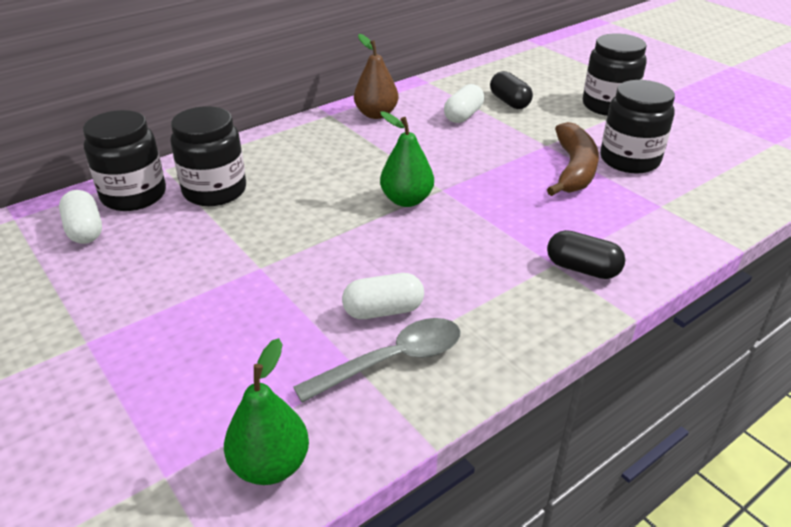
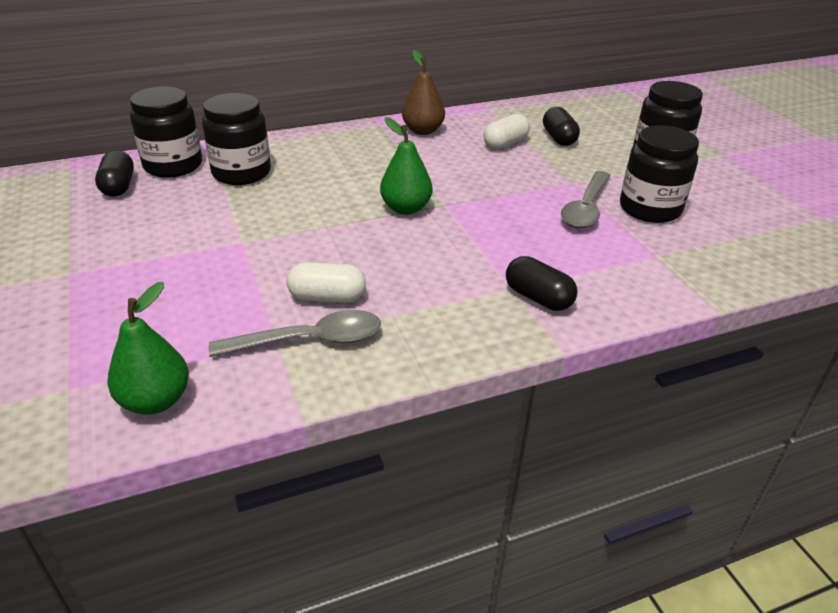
camera: 15 degrees right, 0 degrees up
white capsule [59,190,102,244] -> black capsule [95,150,134,197]
brown banana [547,122,599,196] -> grey spoon [561,171,611,228]

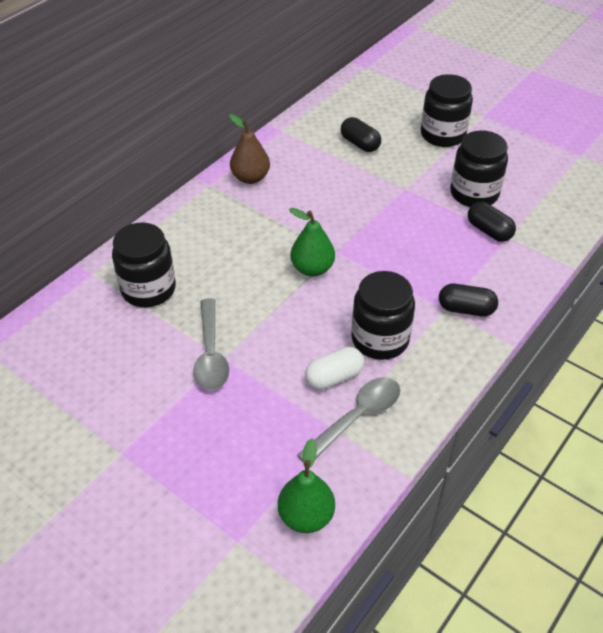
camera: 30 degrees left, 10 degrees up
black capsule [95,150,134,197] -> black capsule moved to [468,202,516,242]
black jar [130,86,202,178] -> black jar moved to [351,271,415,360]
white capsule [484,114,530,150] -> none
grey spoon [561,171,611,228] -> grey spoon moved to [193,298,229,391]

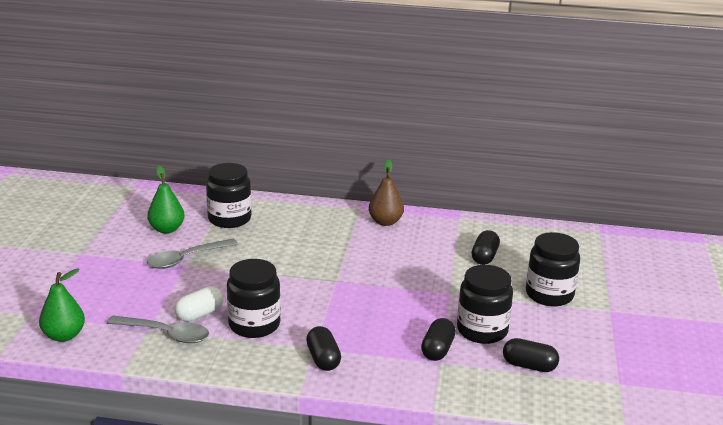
camera: 60 degrees right, 20 degrees down
green pear [289,208,335,277] -> green pear moved to [147,166,185,233]
white capsule [305,347,364,390] -> white capsule turned 75 degrees counterclockwise [174,286,223,322]
none -> black capsule [503,338,559,372]

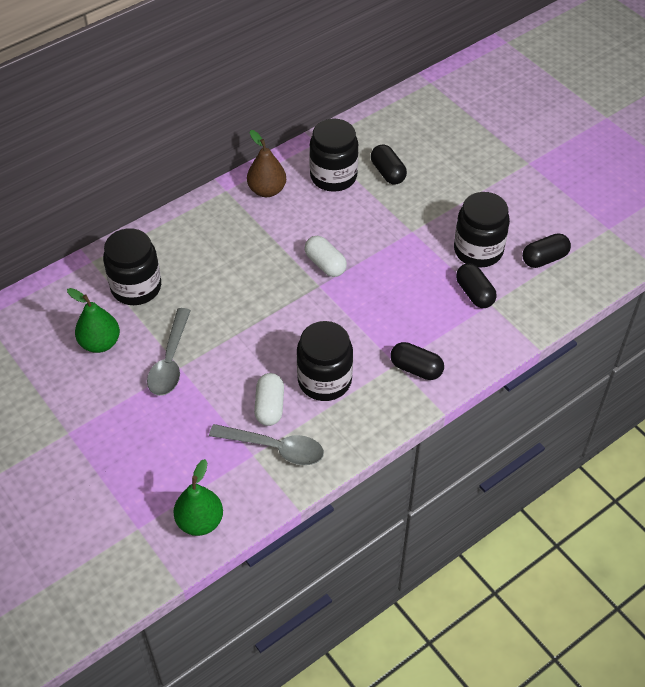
camera: 45 degrees left, 25 degrees up
grey spoon [107,316,209,343] -> grey spoon turned 45 degrees clockwise [209,424,324,465]
black jar [526,232,580,306] -> black jar moved to [309,119,358,192]
none -> white capsule [304,236,347,277]

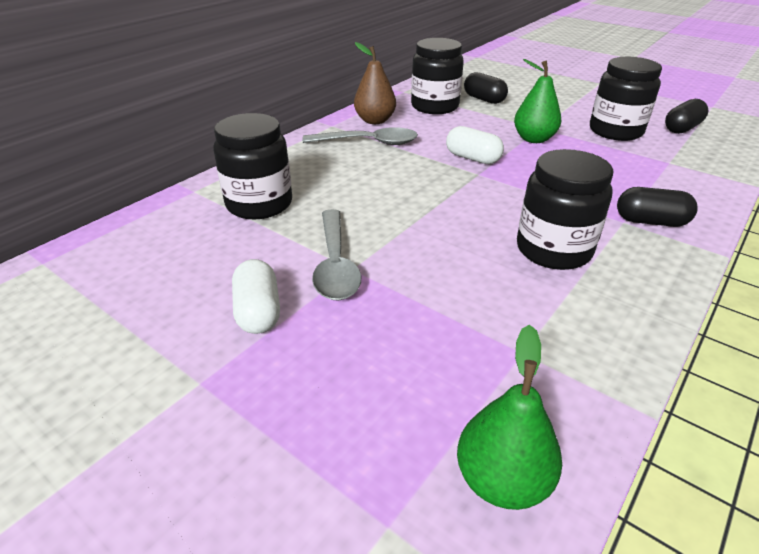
camera: 15 degrees left, 15 degrees down
green pear [67,288,120,353] -> green pear moved to [514,59,561,143]
grey spoon [209,424,324,465] -> grey spoon moved to [302,127,418,145]
white capsule [254,373,284,426] -> white capsule moved to [232,259,280,334]
black capsule [456,263,497,308] -> none

